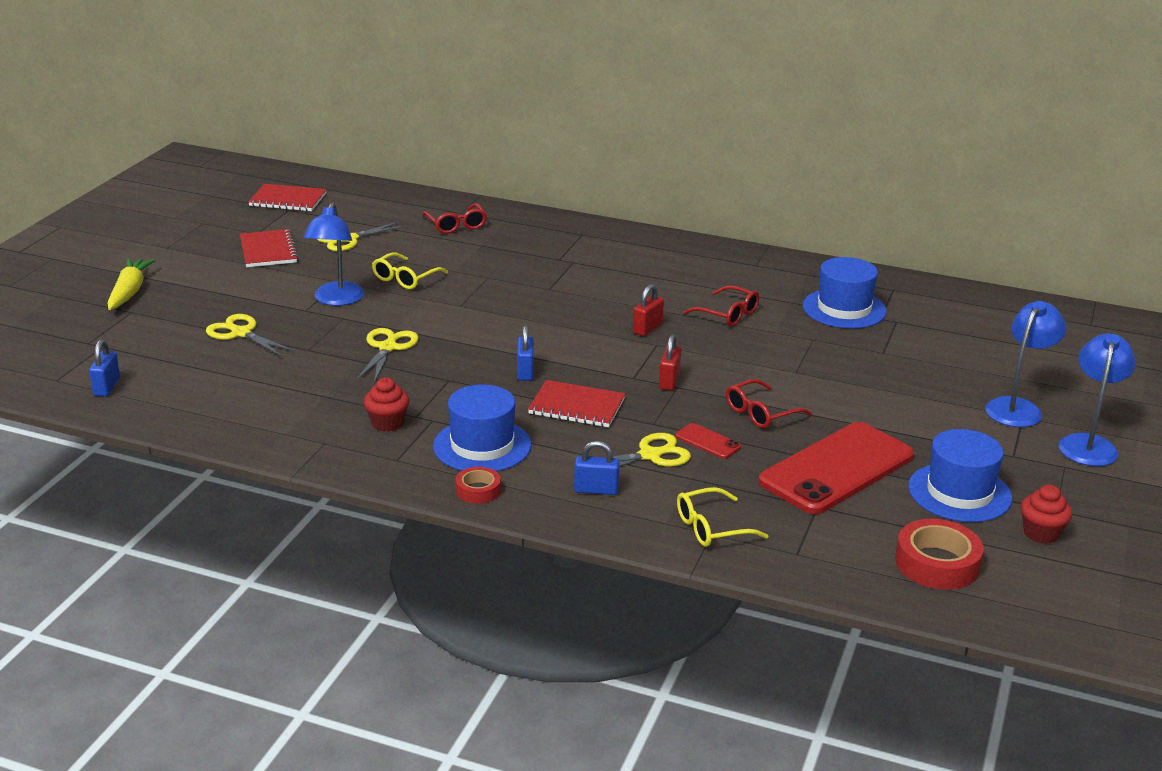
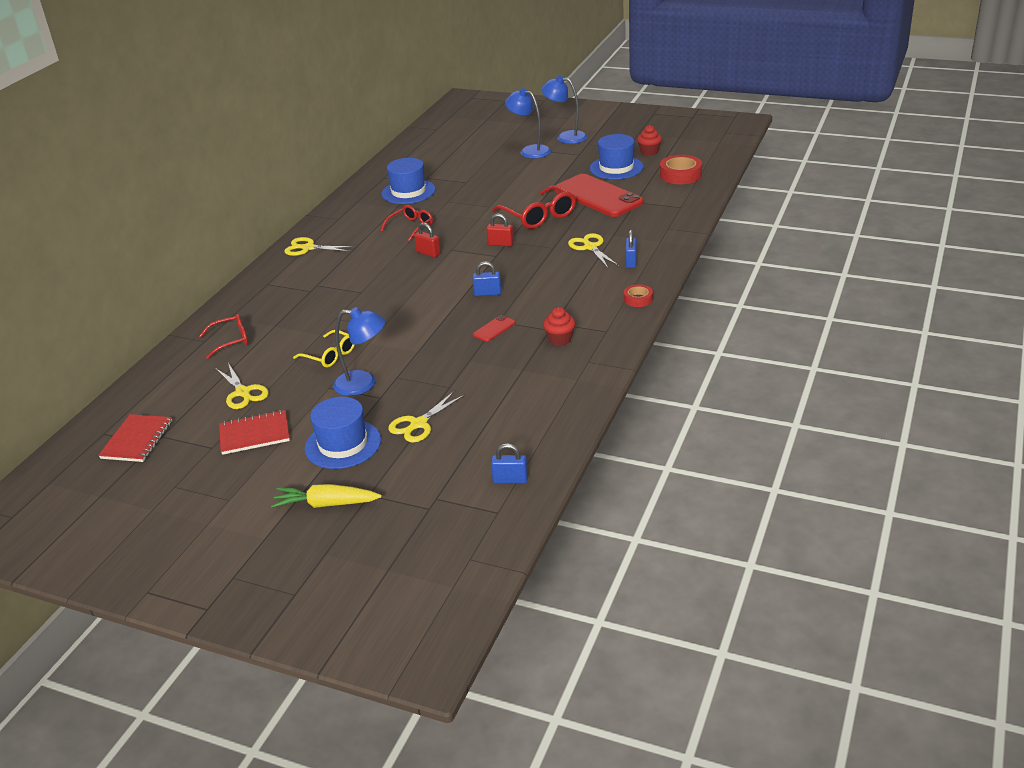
camera: 85 degrees left, 5 degrees up
yellow scissors [357,328,419,383] -> yellow scissors moved to [285,237,355,256]
blue hat [433,384,531,472] -> blue hat moved to [305,397,381,469]
red notebook [528,380,625,427] -> none
red phone [675,423,741,459] -> red phone moved to [473,315,515,342]
yellow glasses [677,487,769,547] -> none
red glasses [726,379,812,428] -> red glasses [492,185,576,229], size x1.61

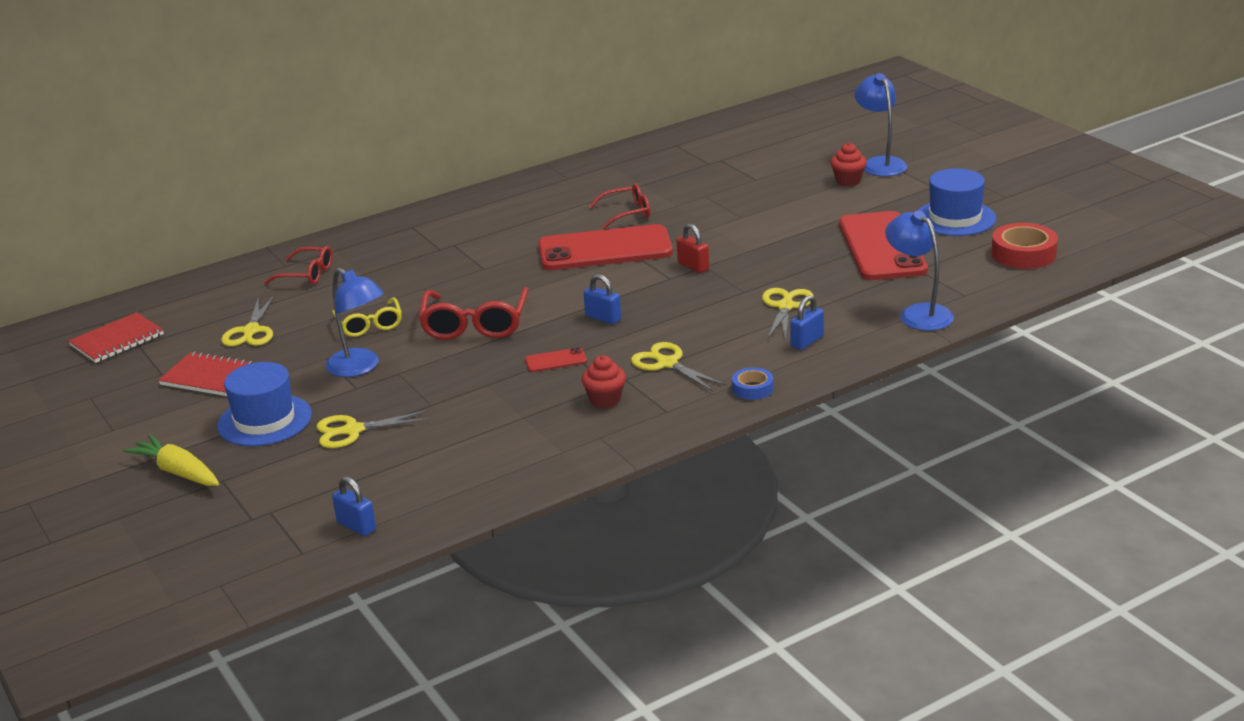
camera: 35 degrees right, 5 degrees down
yellow scissors [285,237,355,256] -> yellow scissors moved to [631,342,726,391]
blue hat [382,158,436,204] -> none
red padlock [414,223,441,257] -> red phone [538,224,673,270]
red glasses [492,185,576,229] -> red glasses moved to [419,287,529,340]
blue lamp [541,76,587,144] -> blue lamp moved to [885,211,954,331]
red tape [624,285,653,307] -> blue tape [732,367,774,400]
red cupcake [637,125,662,156] -> red cupcake moved to [831,143,867,187]

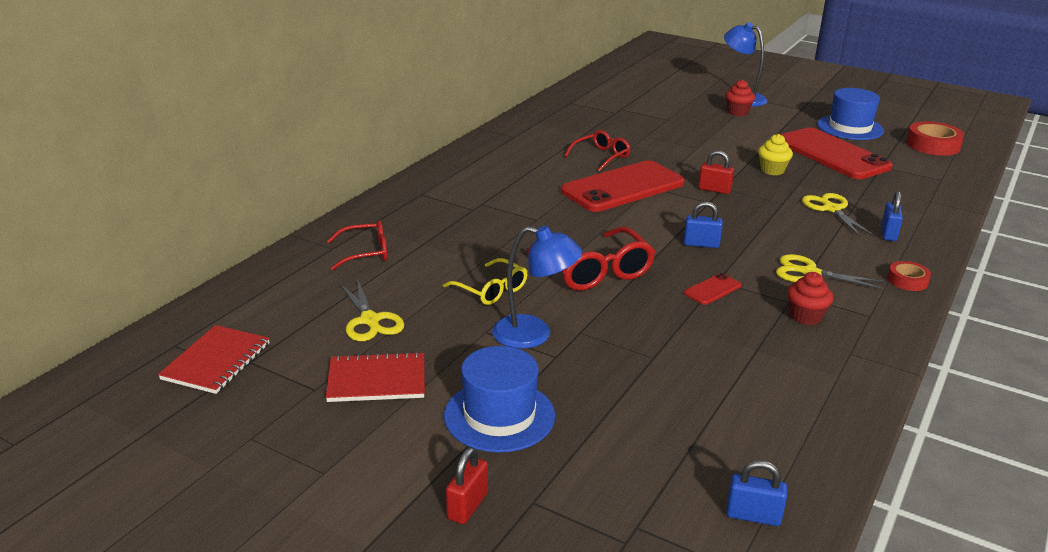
camera: 30 degrees left, 0 degrees up
yellow carrot [123,435,220,486] -> red padlock [446,447,488,524]
yellow scissors [317,410,431,448] -> none
blue tape [732,367,774,400] -> red tape [887,261,931,291]
blue lamp [885,211,954,331] -> none
none -> yellow cupcake [758,134,793,175]

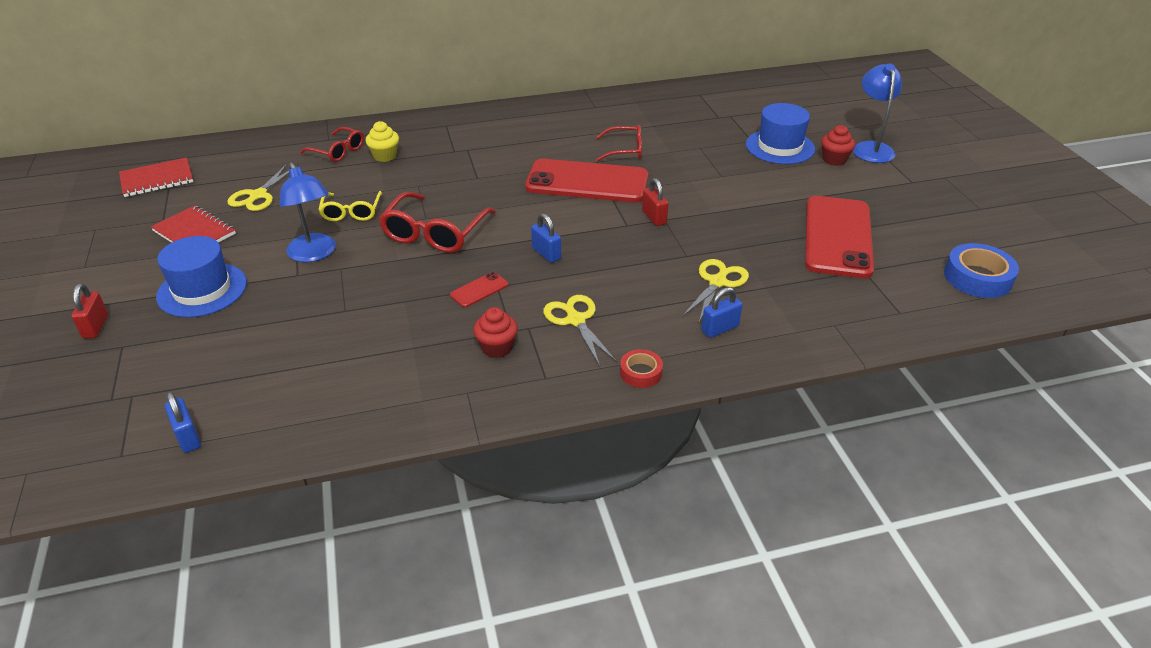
camera: 45 degrees right, 10 degrees up
red padlock [446,447,488,524] -> red padlock turned 75 degrees counterclockwise [72,283,108,339]
red phone [684,273,741,305] -> red phone turned 45 degrees counterclockwise [450,272,508,307]
yellow cupcake [758,134,793,175] -> yellow cupcake moved to [366,121,399,162]
blue hat [817,88,884,140] -> blue hat moved to [746,103,815,164]
red tape [906,121,964,156] -> blue tape [944,243,1019,298]

